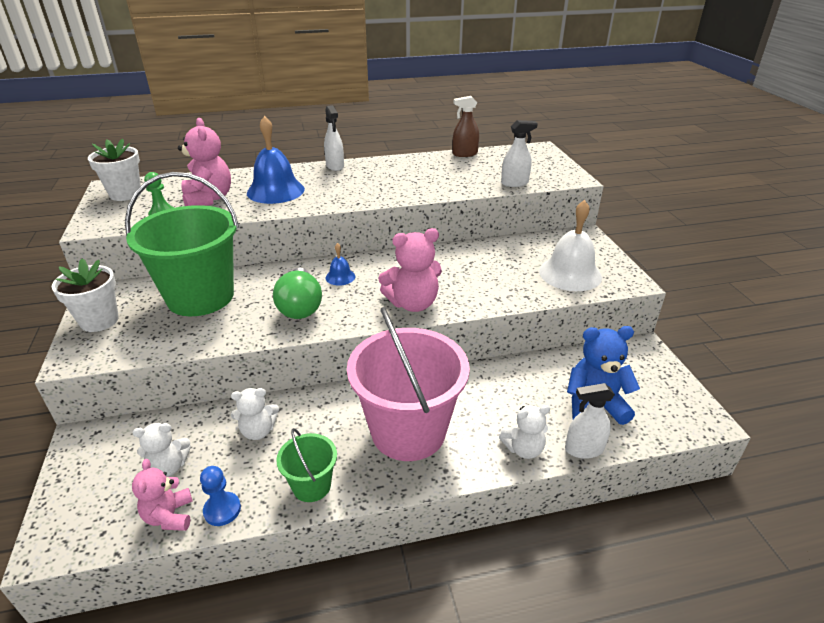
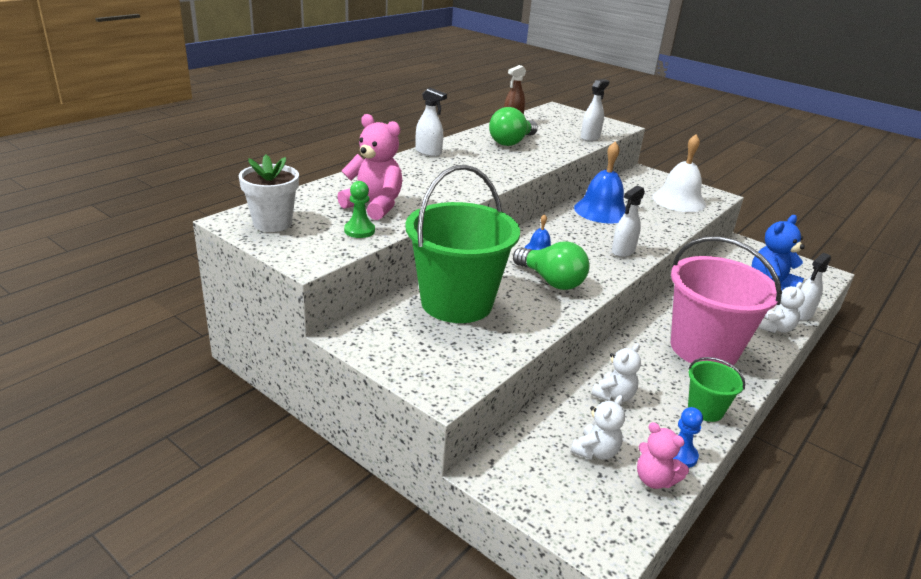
camera: 40 degrees left, 5 degrees down
white flower pot [52,259,119,332] -> none
blue bell [247,116,305,204] -> blue bell moved to [574,141,626,224]
pink teddy bear [378,228,442,312] -> white spray bottle [612,186,645,257]
none -> green light bulb [489,107,538,146]

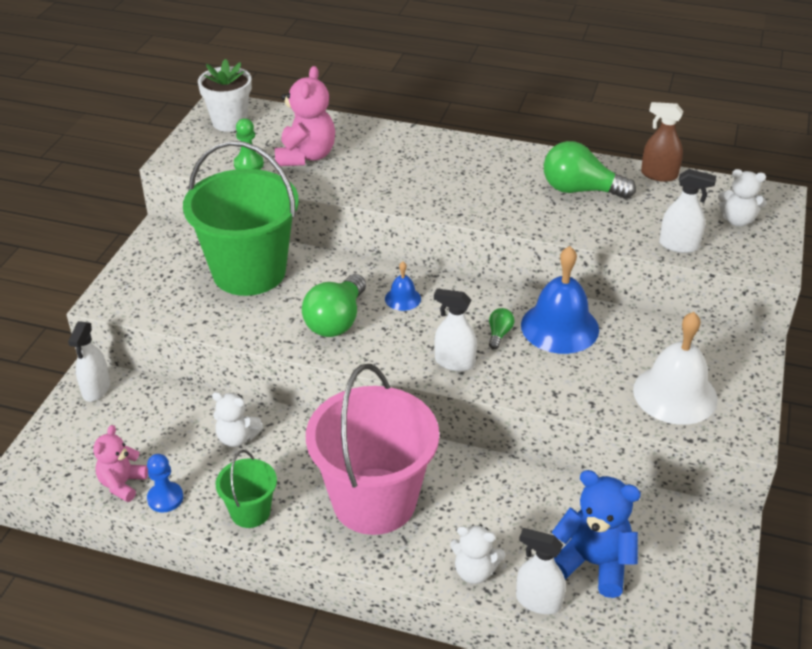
camera: 70 degrees right, 10 degrees up
white spray bottle [416,88,447,157] -> white spray bottle moved to [68,321,110,402]
white teddy bear [571,395,625,460] -> white teddy bear moved to [718,169,767,227]
none -> green light bulb [489,308,515,349]

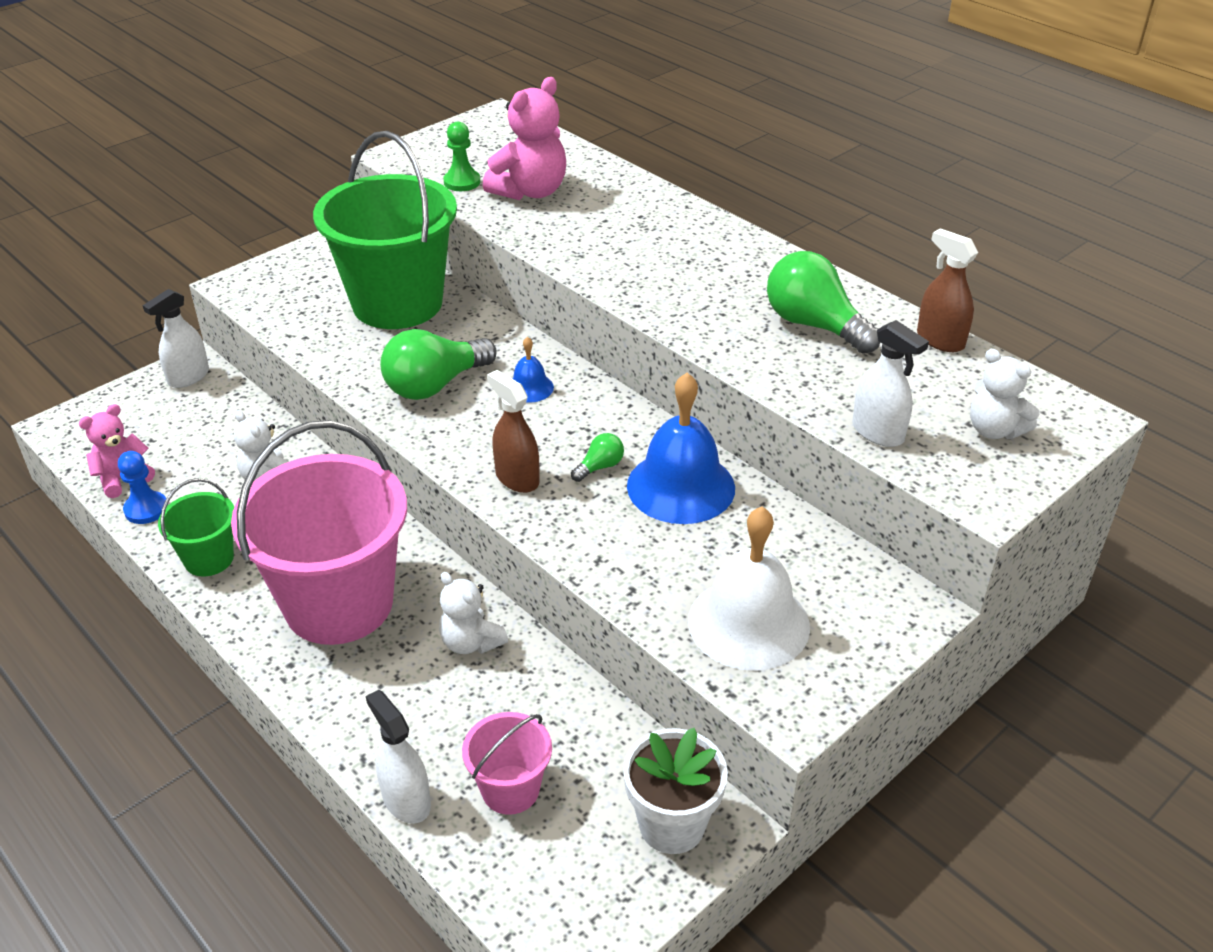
camera: 30 degrees right, 0 degrees up
white flower pot [198,59,252,132] -> white flower pot moved to [623,728,728,854]
white spray bottle [434,289,477,371] -> brown spray bottle [487,370,539,493]
white teddy bear [450,524,506,584] -> white teddy bear moved to [439,572,508,654]
blue teddy bear [552,470,641,598] -> pink bucket [462,712,552,815]

